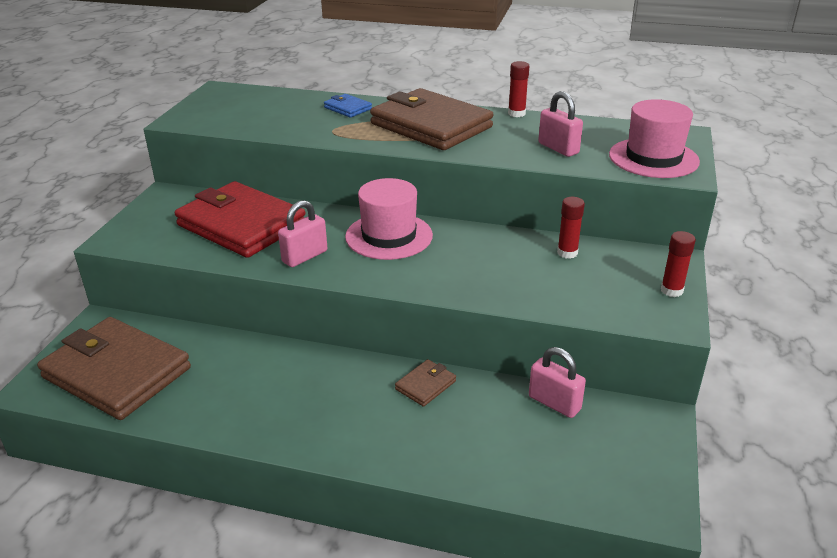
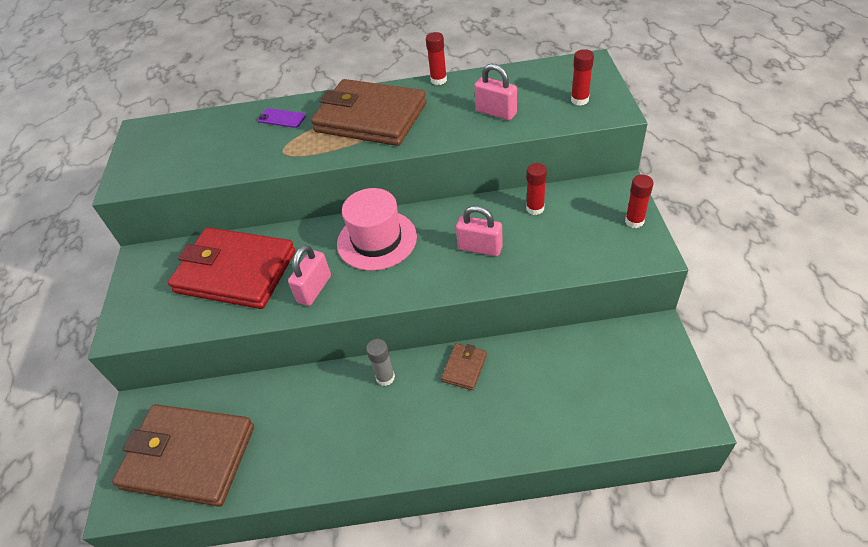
camera: 15 degrees left, 15 degrees up
blue wallet [324,94,372,118] -> purple phone [258,108,306,128]
pink padlock [529,347,586,418] -> pink padlock moved to [456,206,503,256]
pink hat [609,99,700,178] -> red glue stick [571,49,594,106]
none -> grey glue stick [366,339,395,386]

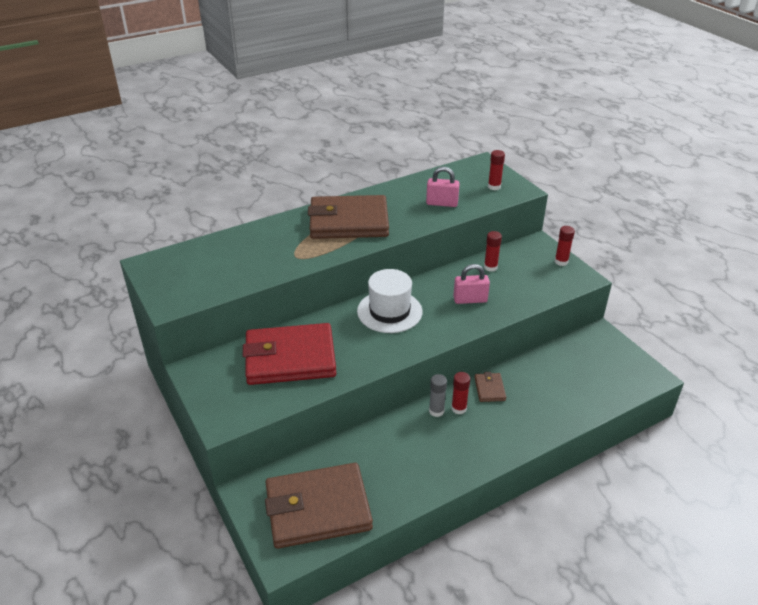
camera: 30 degrees left, 10 degrees down
purple phone [258,108,306,128] -> none
pink padlock [288,245,331,306] -> none
pink hat [337,188,417,271] -> white hat [357,269,422,333]
red glue stick [426,32,447,85] -> red glue stick moved to [451,372,470,414]

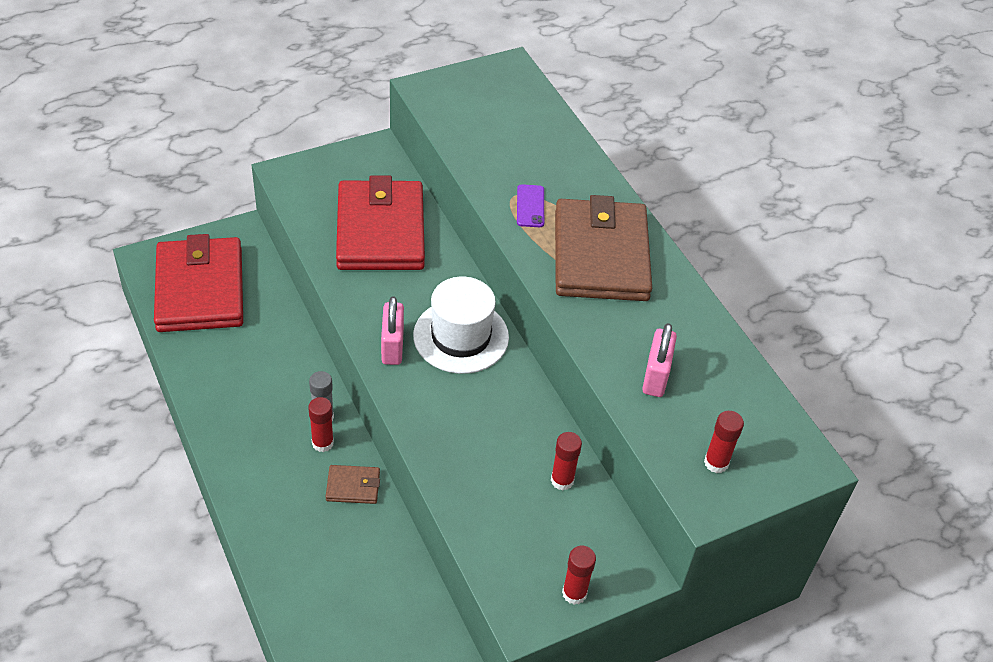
camera: 90 degrees right, 10 degrees up
brown wallet [265,463,373,549] -> red wallet [154,234,243,332]
pink padlock [453,264,490,304] -> pink padlock moved to [381,296,404,365]
none -> purple phone [517,184,544,227]

